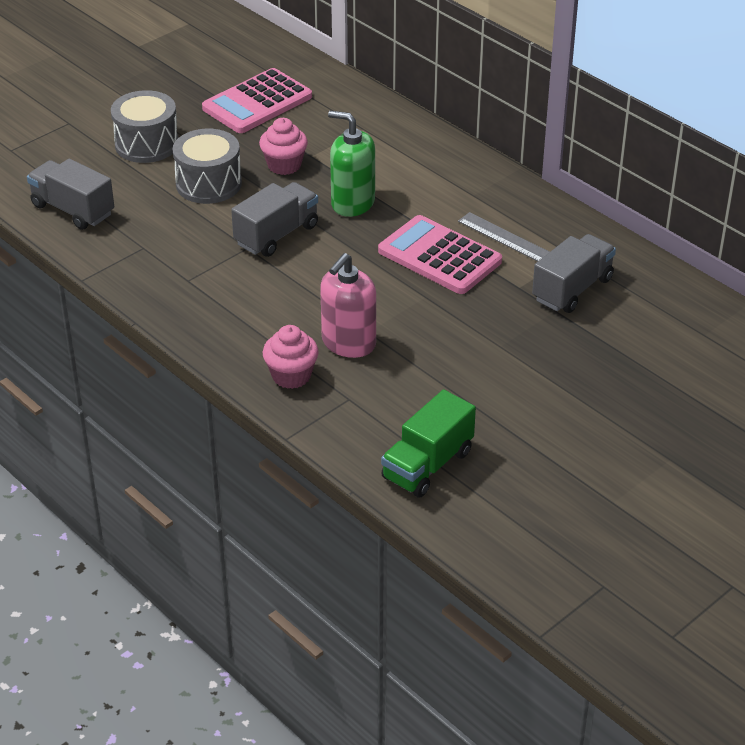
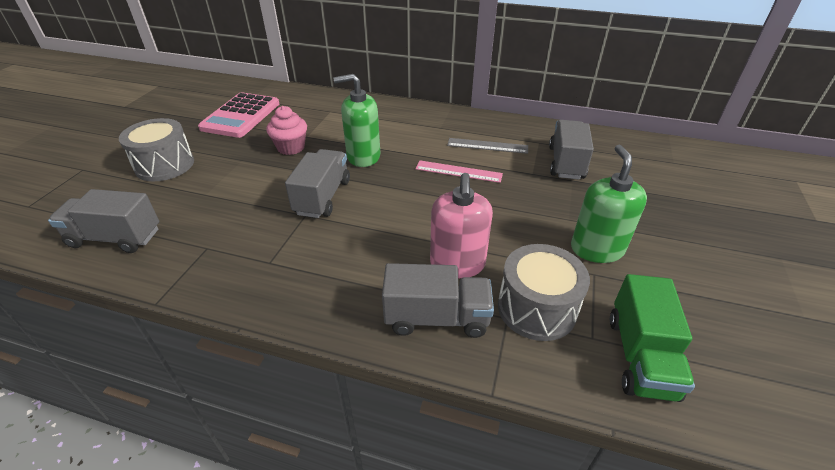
camera: 30 degrees left, 0 degrees up
grey drum [173,129,242,204] -> grey drum moved to [498,244,590,341]
pink cupcake [263,325,319,389] -> grey truck [382,263,494,338]
pink calculator [378,215,502,294] -> pink ruler [416,161,503,183]
none -> green soap dispenser [571,145,647,263]

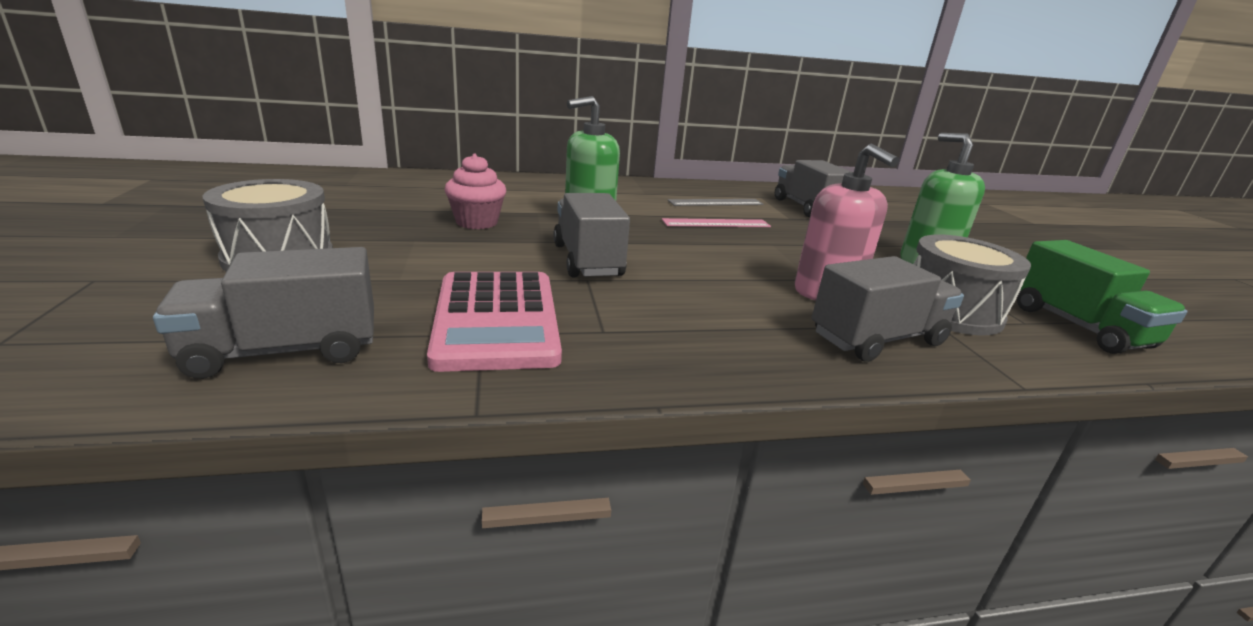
camera: 30 degrees left, 15 degrees down
pink calculator [198,92,279,138] -> pink calculator moved to [427,272,562,372]

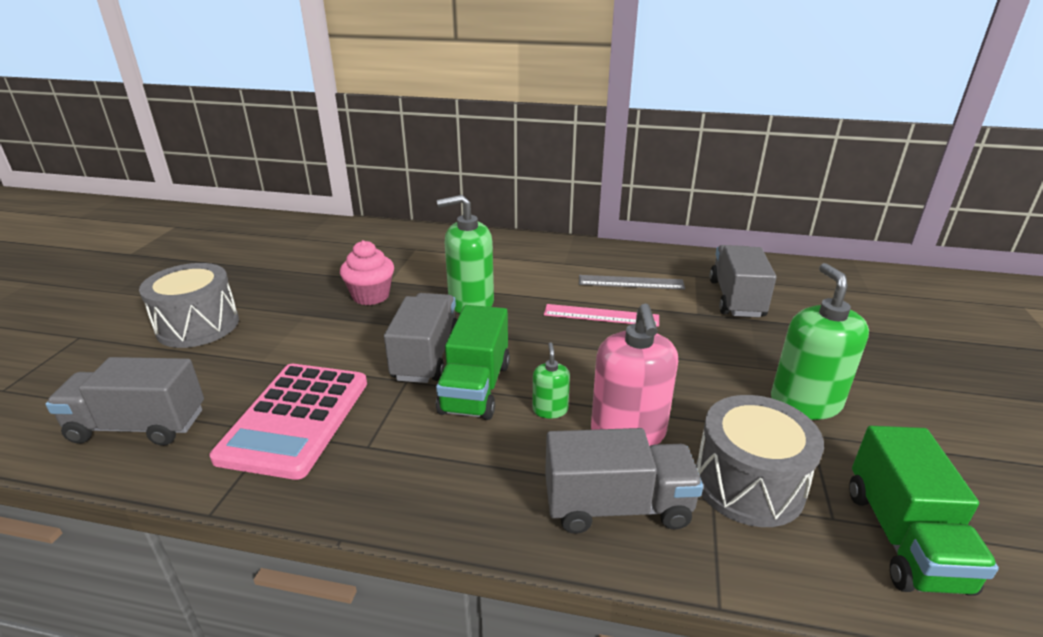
camera: 25 degrees right, 5 degrees up
none -> green truck [436,305,510,420]
none -> green soap dispenser [532,342,570,419]

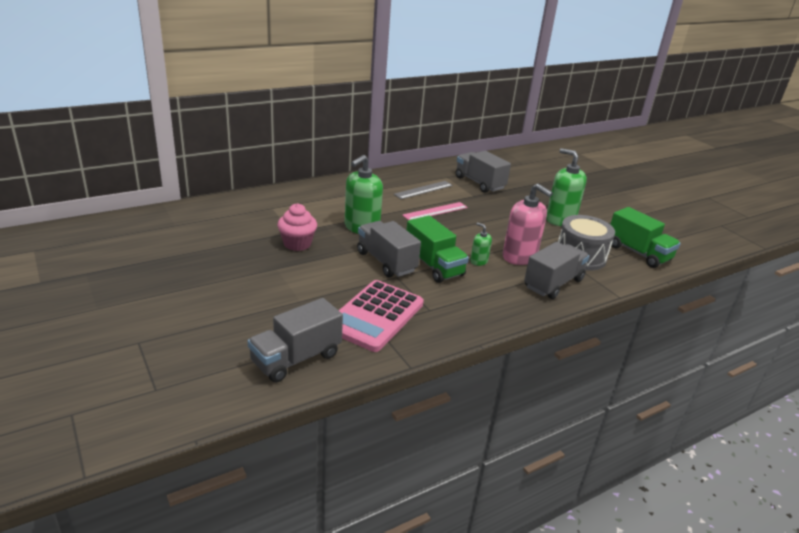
camera: 45 degrees left, 0 degrees up
grey drum [139,263,239,348] -> none
pink calculator [209,364,367,480] -> pink calculator turned 60 degrees clockwise [339,280,424,352]

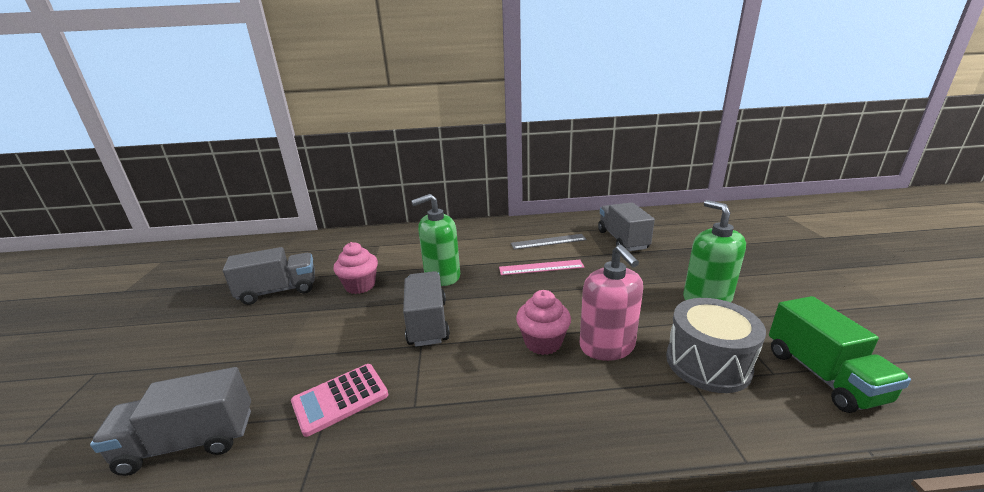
camera: 30 degrees right, 5 degrees down
pink calculator [339,280,424,352] -> pink calculator [291,364,388,437], size x0.64
green truck [406,216,469,283] -> none
green soap dispenser [470,223,492,266] -> pink cupcake [516,290,571,355]
grey truck [524,242,589,299] -> grey truck moved to [223,247,315,305]

